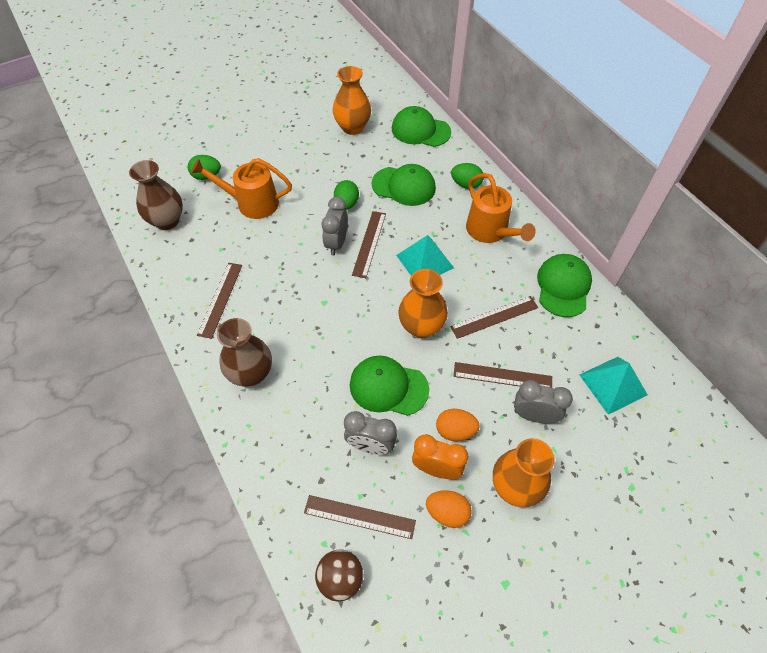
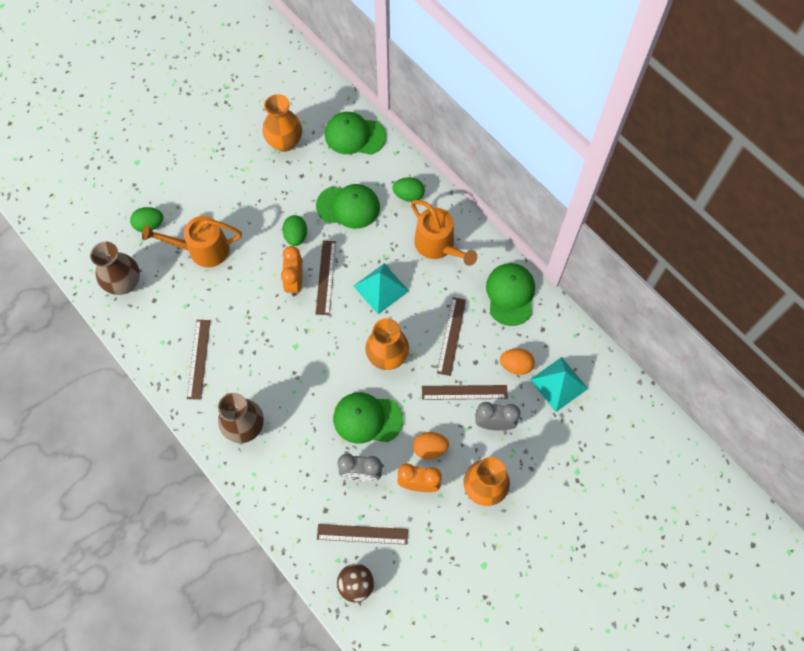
camera: 10 degrees left, 10 degrees up
grey clock [322,197,348,256] -> orange clock [281,246,303,296]
orange egg [426,490,472,528] -> orange egg moved to [500,349,535,375]
brown ruler [450,296,538,339] -> brown ruler turned 45 degrees counterclockwise [437,297,466,376]

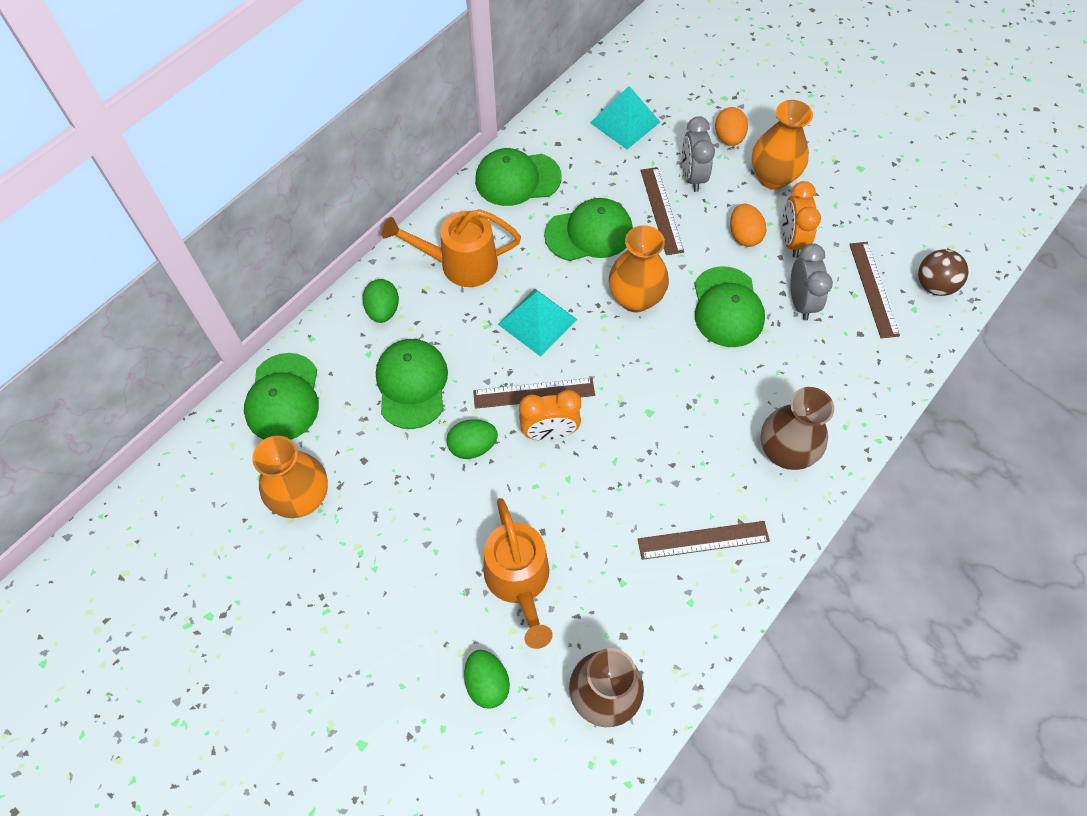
camera: 100 degrees left, 5 degrees down
orange watering can [411,200,477,266] -> orange watering can turned 135 degrees counterclockwise [382,209,521,287]
brown ruler [437,297,466,376] -> green cap [544,198,633,261]
orange egg [500,349,535,375] -> orange egg moved to [715,107,748,146]

